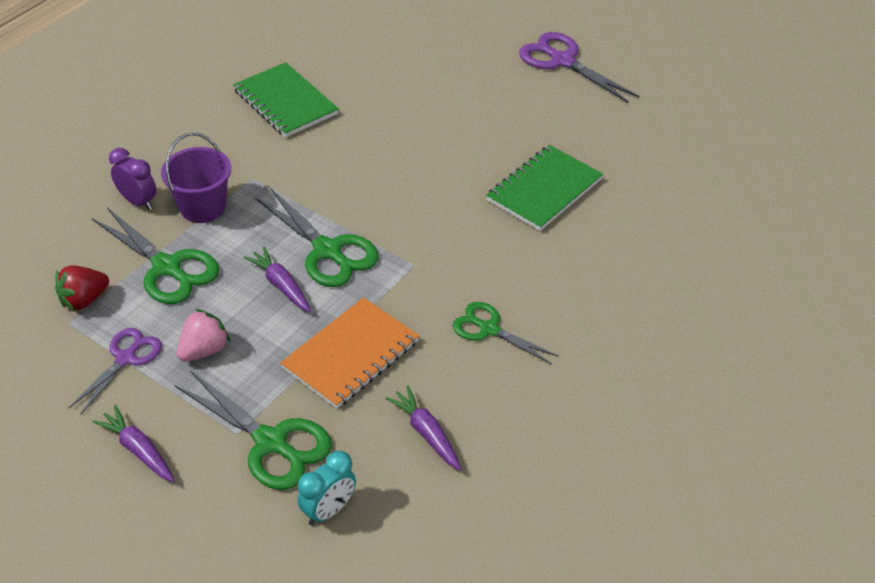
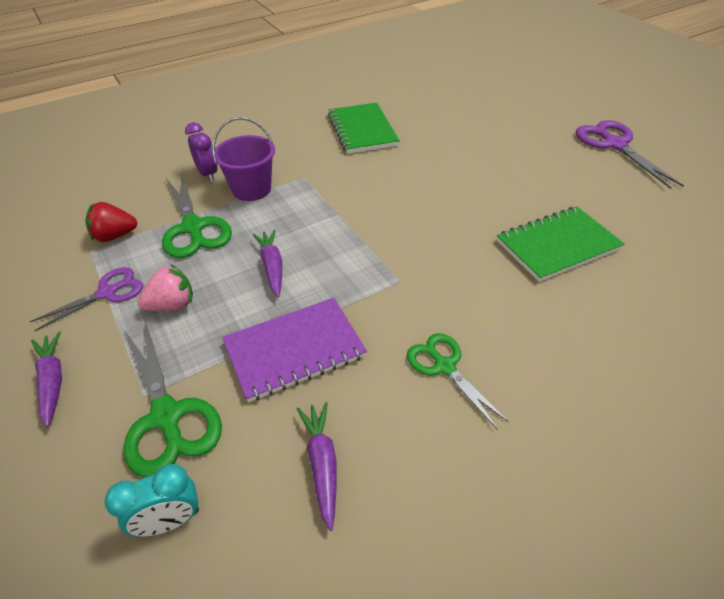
camera: 25 degrees right, 0 degrees up
green scissors [255,188,379,287] -> none
orange notebook [280,297,419,409] -> purple notebook [222,298,367,402]

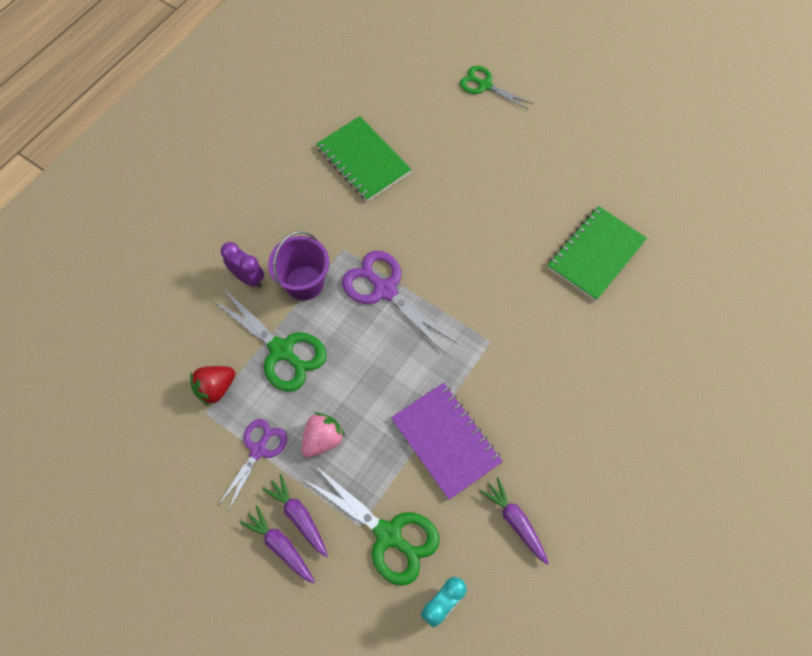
camera: 25 degrees left, 20 degrees up
purple notebook [222,298,367,402] -> purple notebook turned 75 degrees counterclockwise [391,383,503,500]
purple carrot [252,229,282,297] -> purple carrot moved to [262,474,328,557]
green scissors [407,333,509,429] -> green scissors moved to [460,66,533,110]
purple scissors [576,120,684,189] -> purple scissors moved to [342,251,457,353]

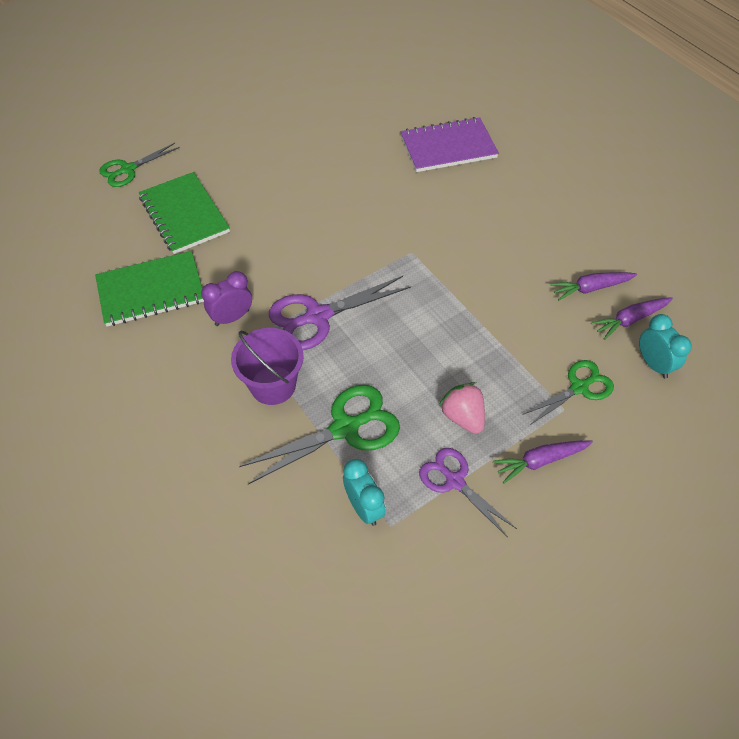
camera: 70 degrees left, 10 degrees down
red strawberry [190,366,235,407] -> turquoise clock [343,459,386,526]
purple clock [221,242,264,288] -> purple clock moved to [201,271,252,326]
purple carrot [240,506,315,583] -> purple carrot moved to [591,297,673,340]
green scissors [304,465,440,586] -> green scissors [522,360,614,425], size x0.65
purple notebook [391,383,503,500] -> purple notebook moved to [400,117,499,172]
green notebook [547,206,647,301] -> green notebook moved to [139,172,230,254]

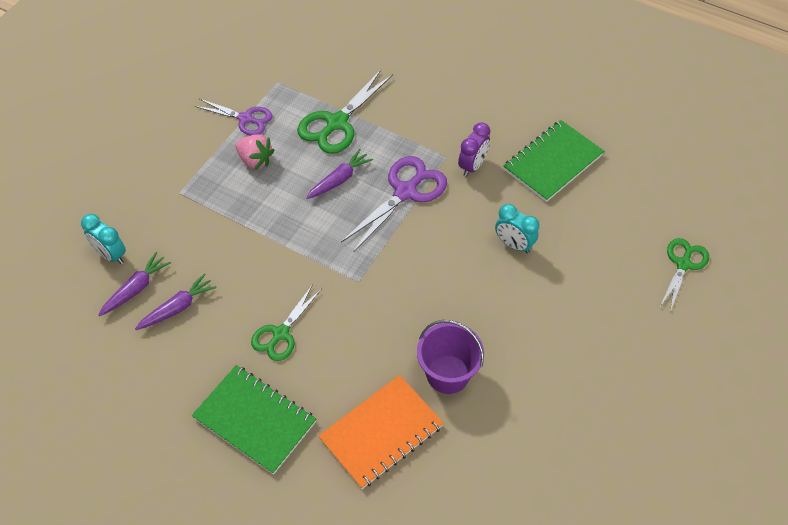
camera: 155 degrees right, 0 degrees up
green notebook [139,172,230,254] -> green notebook moved to [192,365,316,475]
purple bucket [231,328,304,405] -> purple bucket moved to [417,320,484,394]
turquoise clock [343,459,386,526] -> turquoise clock moved to [495,204,539,253]
purple notebook [400,117,499,172] -> orange notebook [318,375,444,489]
purple carrot [493,440,593,483] -> purple carrot moved to [306,149,373,199]
green scissors [522,360,614,425] -> green scissors moved to [251,284,322,361]

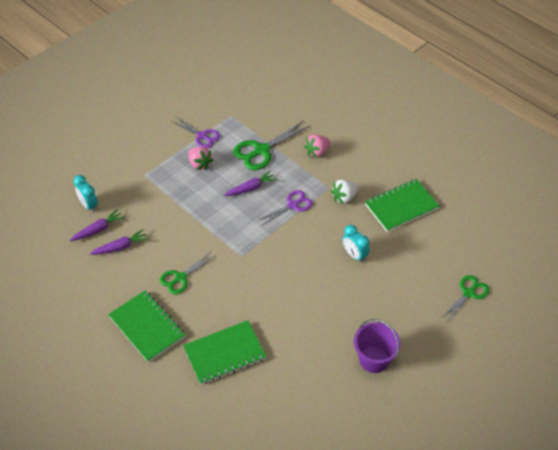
camera: 15 degrees right, 5 degrees down
orange notebook [318,375,444,489] -> green notebook [183,320,266,385]
purple scissors [341,156,447,252] -> purple scissors [259,190,313,225], size x0.65
purple bucket [417,320,484,394] -> purple bucket moved to [354,319,401,373]
purple clock [458,122,490,177] -> white strawberry [331,179,359,204]
none -> pink strawberry [304,134,330,158]

